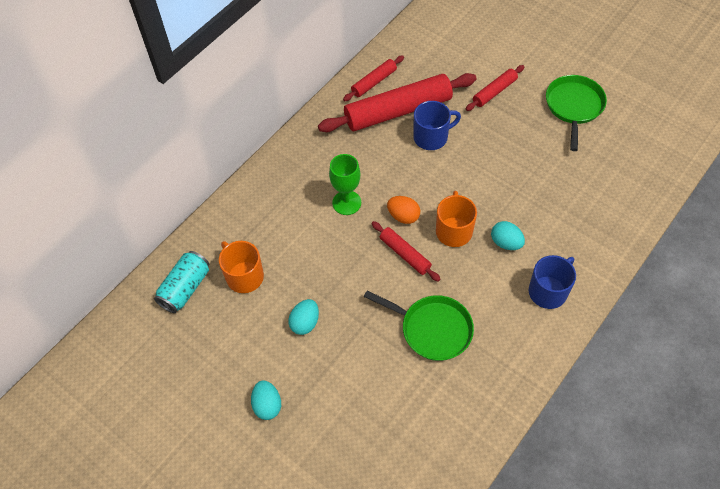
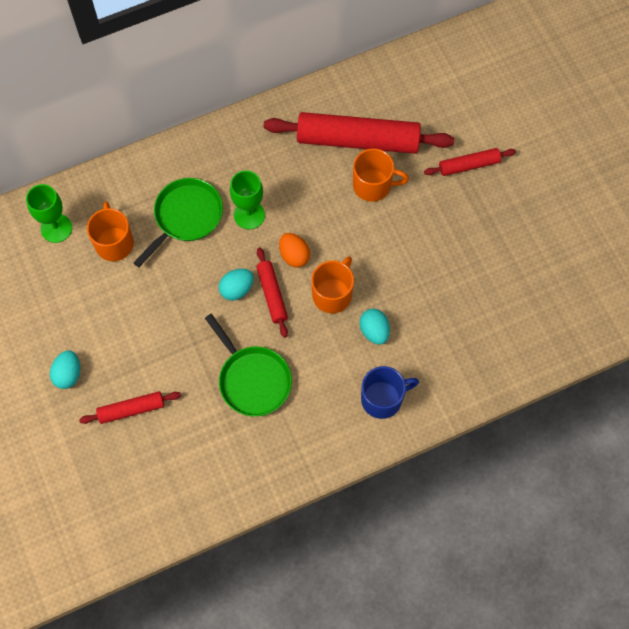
camera: 25 degrees right, 10 degrees up
turquoise can [154,251,209,313] -> green goblet [26,184,72,243]
turquoise egg [288,299,319,335] -> turquoise egg moved to [219,269,254,301]
red rolling pin [343,55,404,101] -> red rolling pin moved to [79,391,181,424]
blue mug [413,101,461,150] -> orange mug [353,148,409,202]
green pan [546,75,607,151] -> green pan moved to [133,178,223,267]

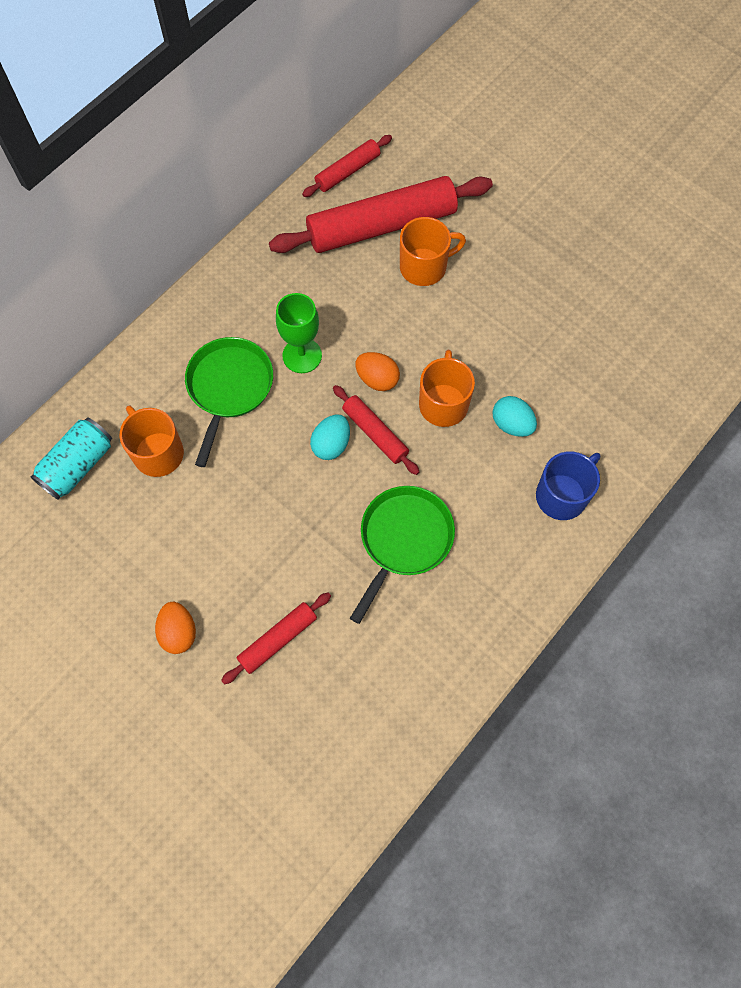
camera: 25 degrees left, 0 degrees up
green goblet [26,184,72,243] -> turquoise can [31,418,112,500]
turquoise egg [50,350,80,389] -> orange egg [155,602,196,654]
green pan [205,314,292,416] -> green pan turned 90 degrees counterclockwise [350,486,455,624]
red rolling pin [424,148,516,176] -> red rolling pin moved to [302,135,392,197]

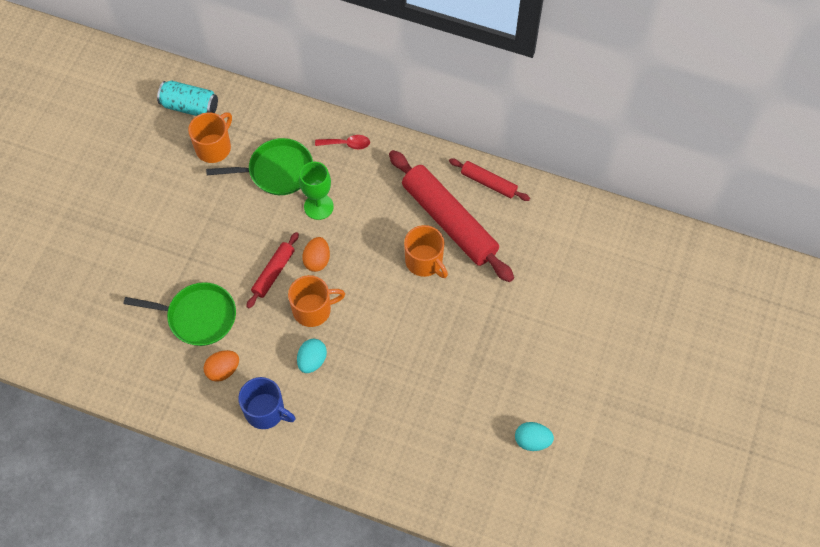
camera: 70 degrees right, 5 degrees down
orange egg [155,602,196,654] -> orange egg moved to [204,350,239,382]
red rolling pin [221,592,331,685] -> none
turquoise egg [310,415,350,460] -> turquoise egg moved to [515,422,554,451]
none -> red spoon [315,135,370,149]

